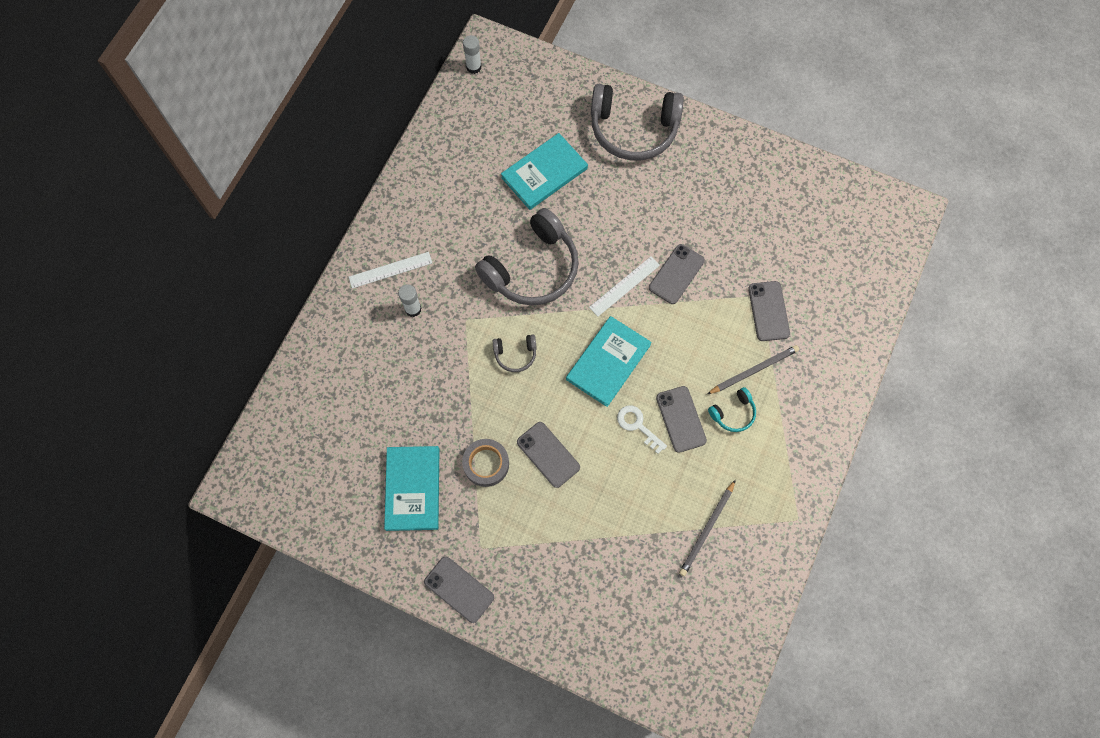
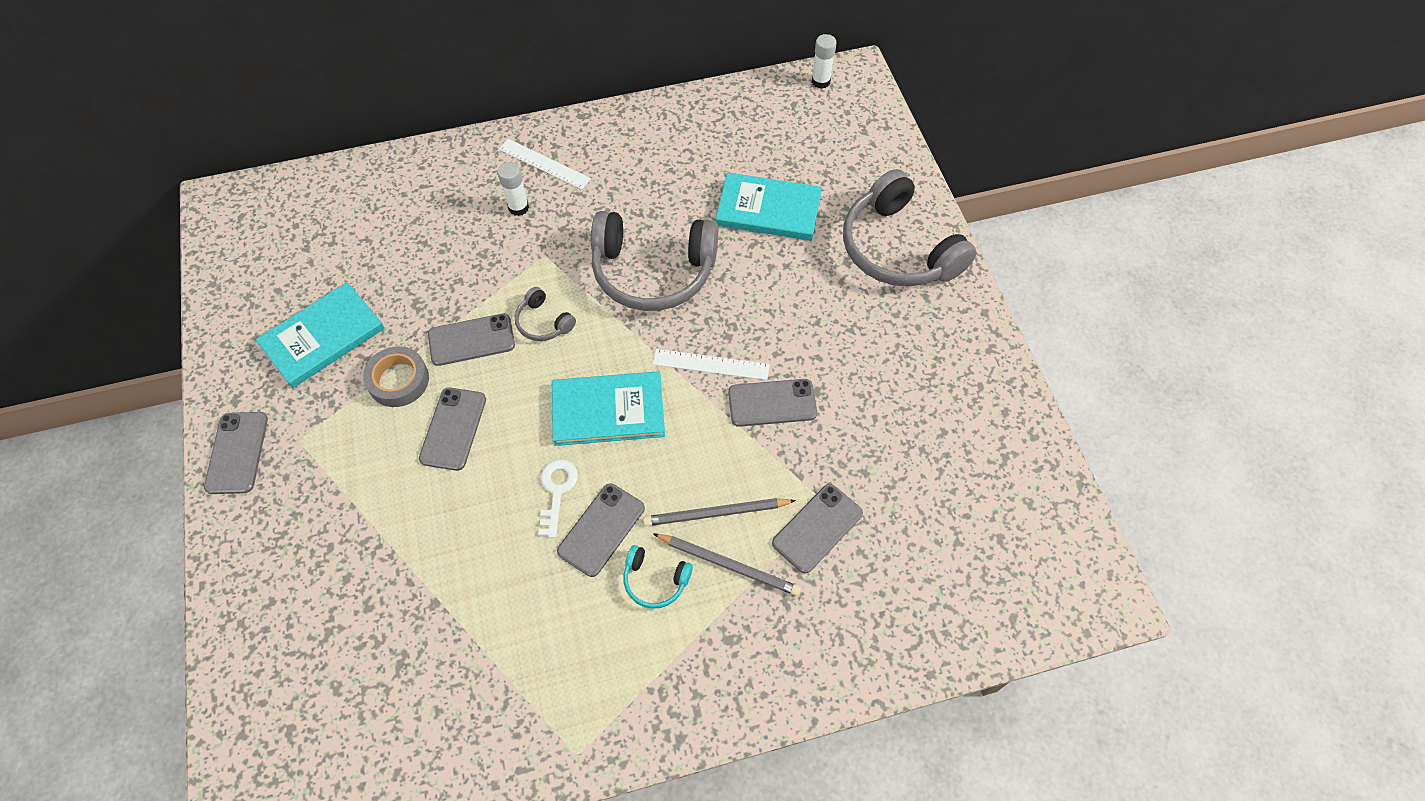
camera: 50 degrees right, 10 degrees down
grey pencil [679,480,736,576] -> grey pencil moved to [643,498,796,526]
none -> grey phone [428,313,515,366]

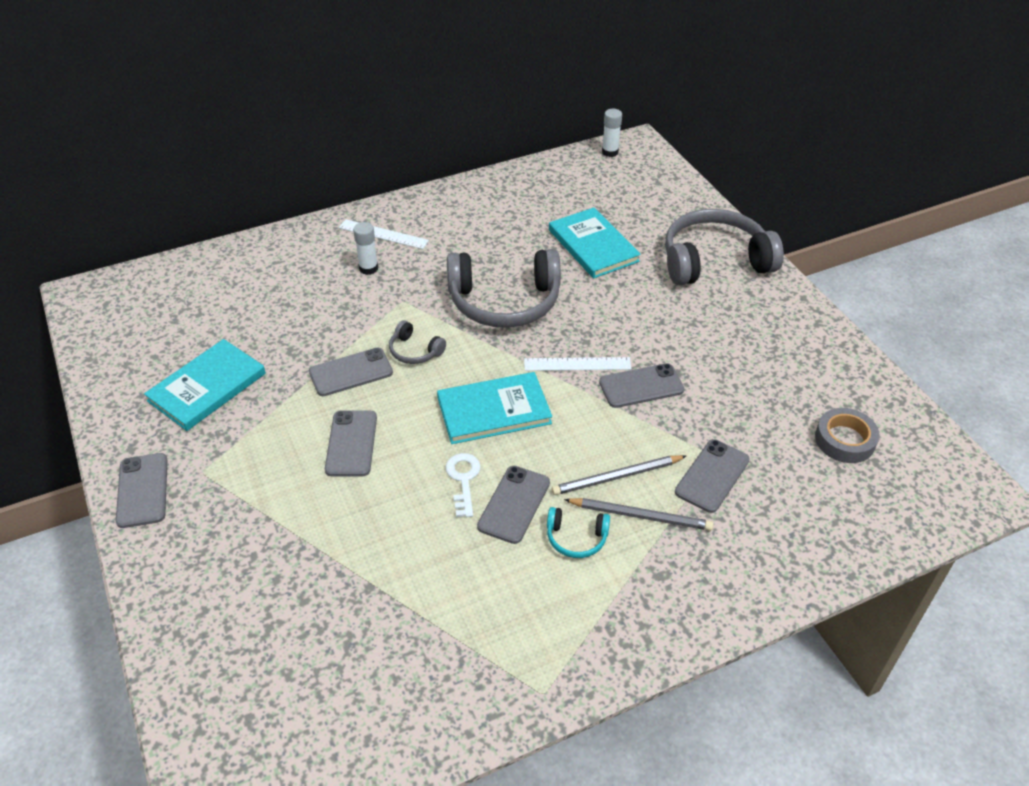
camera: 10 degrees left, 15 degrees down
grey tape [363,346,429,407] -> grey tape moved to [815,408,880,463]
turquoise book [716,172,822,241] -> turquoise book turned 60 degrees clockwise [549,207,641,279]
grey headphones [843,169,977,287] -> grey headphones turned 120 degrees clockwise [665,209,784,285]

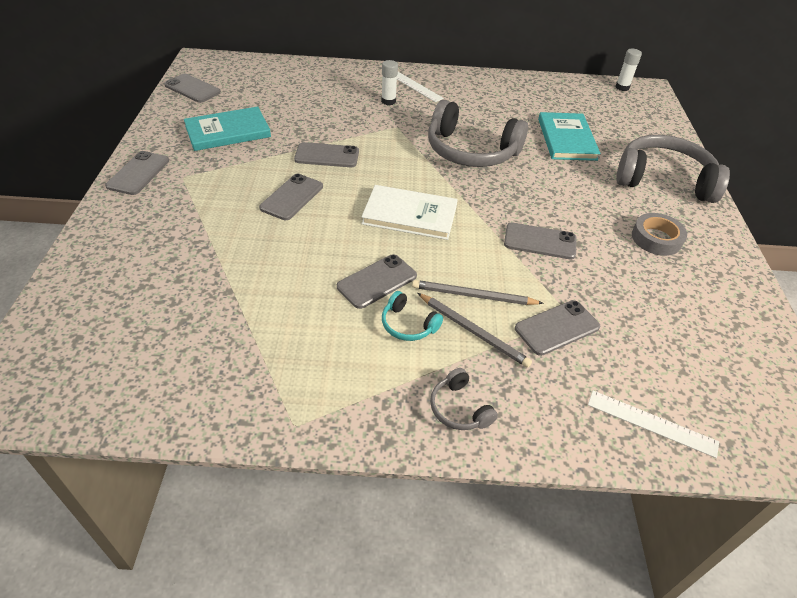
camera: 25 degrees right, 0 degrees up
grey headphones [389,320,446,364] -> grey headphones moved to [430,368,498,430]
turquoise book [437,372,552,444] -> white book [361,185,458,240]
white key [445,453,481,517] -> none
white ruler [524,357,631,371] -> white ruler moved to [588,391,719,458]
grey tape [815,408,880,463] -> grey tape moved to [632,213,687,256]
none -> grey phone [164,74,221,103]

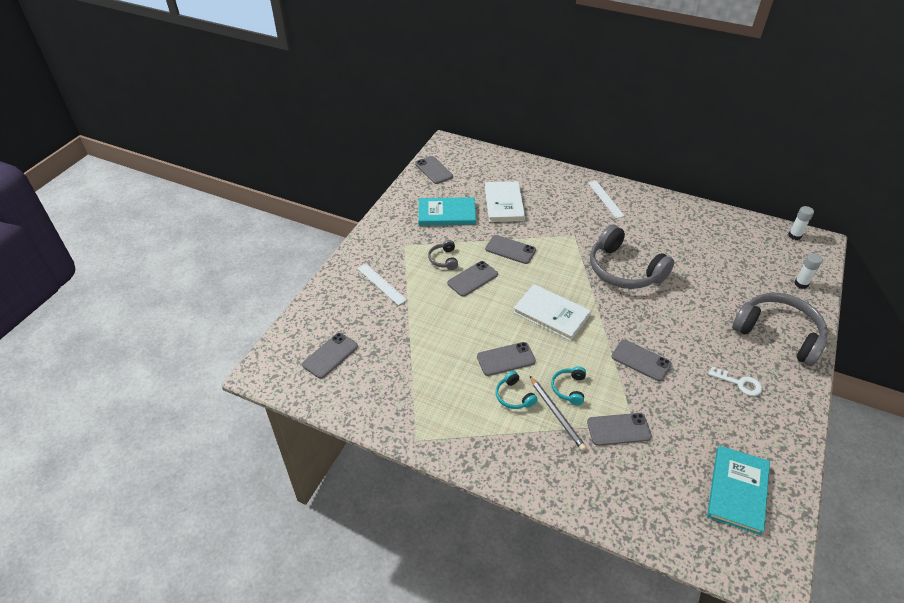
camera: 25 degrees right, 0 degrees up
grey phone [105,151,169,195] -> grey phone moved to [302,333,358,379]
white glue stick [381,60,398,105] -> white glue stick moved to [794,253,822,289]
grey pencil [412,280,544,305] -> turquoise headphones [551,366,586,405]
grey headphones [430,368,498,430] -> grey headphones moved to [428,240,458,270]
turquoise book [538,112,601,161] -> turquoise book moved to [707,446,770,535]
white ruler [588,391,719,458] -> white ruler moved to [357,264,407,305]
grey tape [632,213,687,256] -> white key [708,367,762,396]
none -> white book [485,181,525,222]

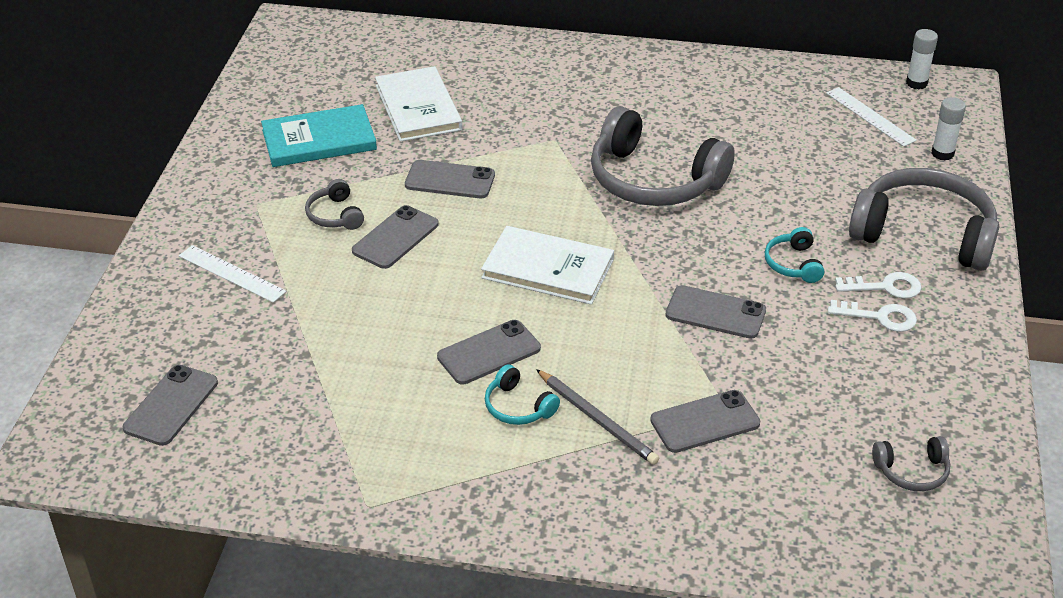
camera: 15 degrees left, 5 degrees down
grey phone [415,156,453,184] -> none
turquoise headphones [551,366,586,405] -> turquoise headphones moved to [765,227,824,283]
white ruler [588,181,624,218] -> white ruler moved to [826,87,917,147]
turquoise book [707,446,770,535] -> grey headphones [872,436,951,491]
none -> white key [835,272,921,299]

